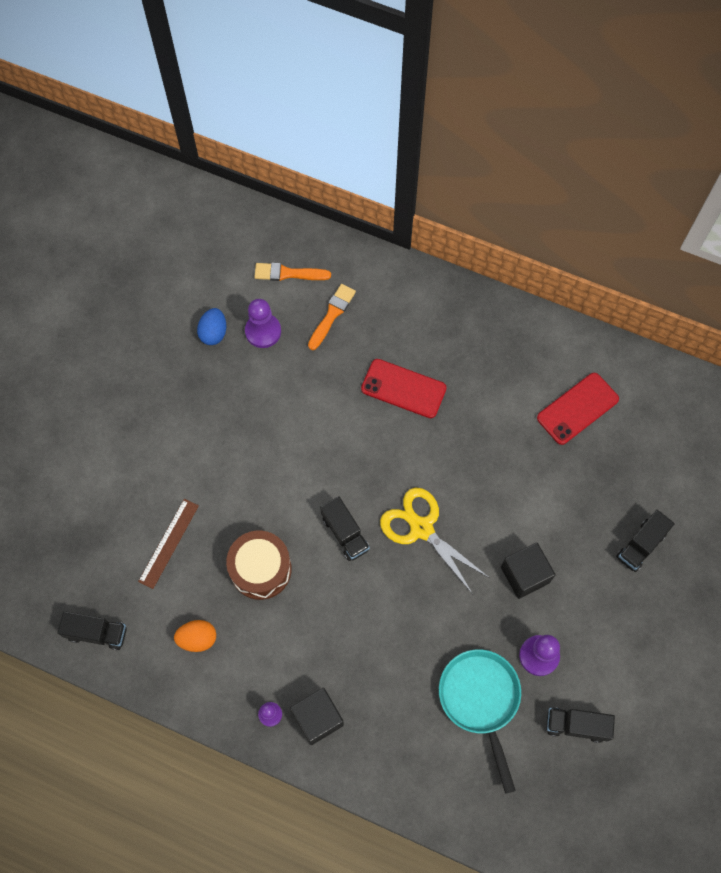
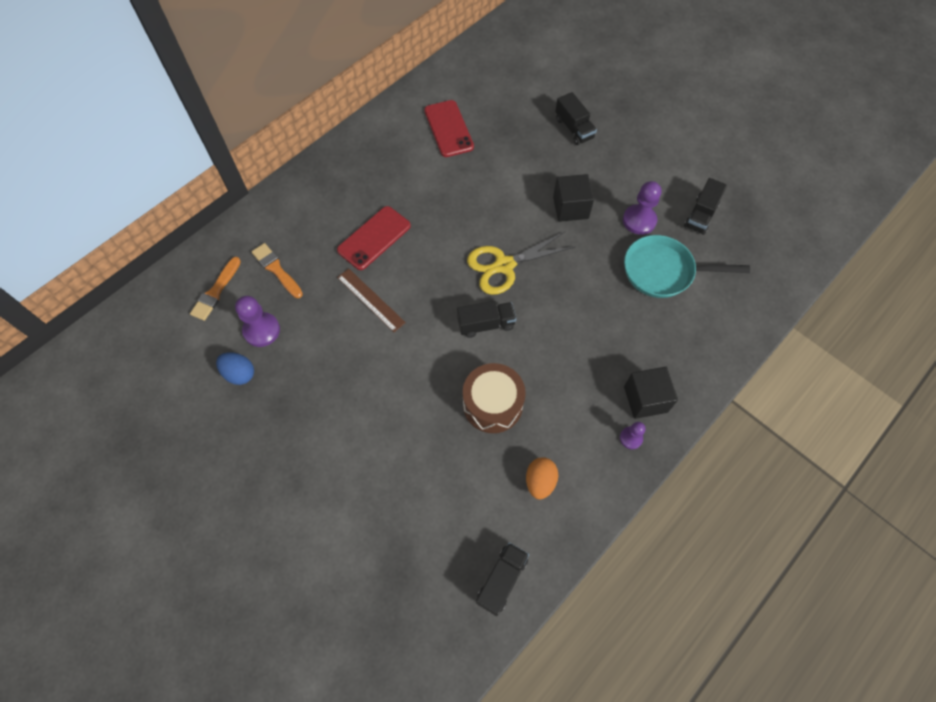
camera: 70 degrees left, 5 degrees down
brown ruler [138,499,199,589] -> brown ruler moved to [337,268,406,332]

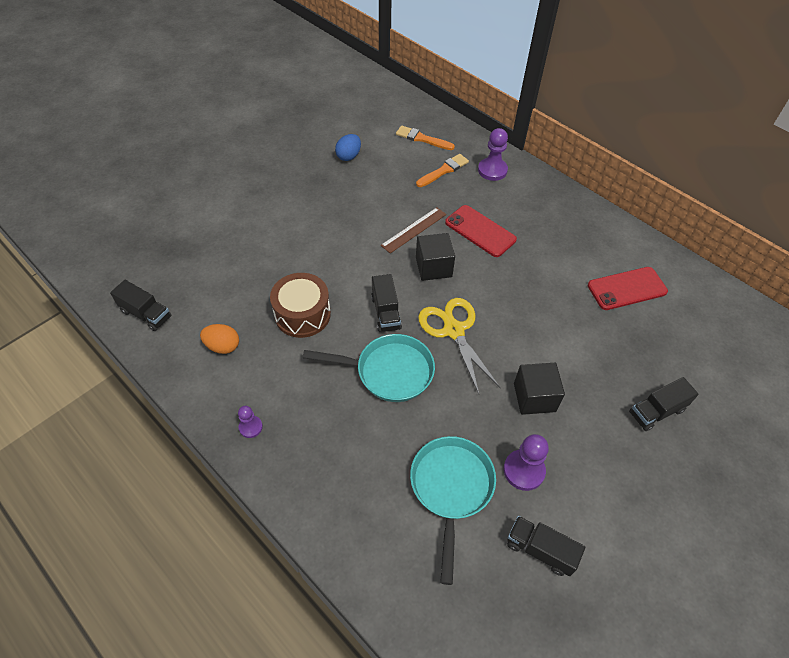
camera: 90 degrees right, 10 degrees down
purple pawn [235,296,280,347] -> purple pawn moved to [478,128,508,181]
black cube [624,367,678,419] -> black cube moved to [416,233,455,281]
none -> turquoise pan [303,334,435,402]

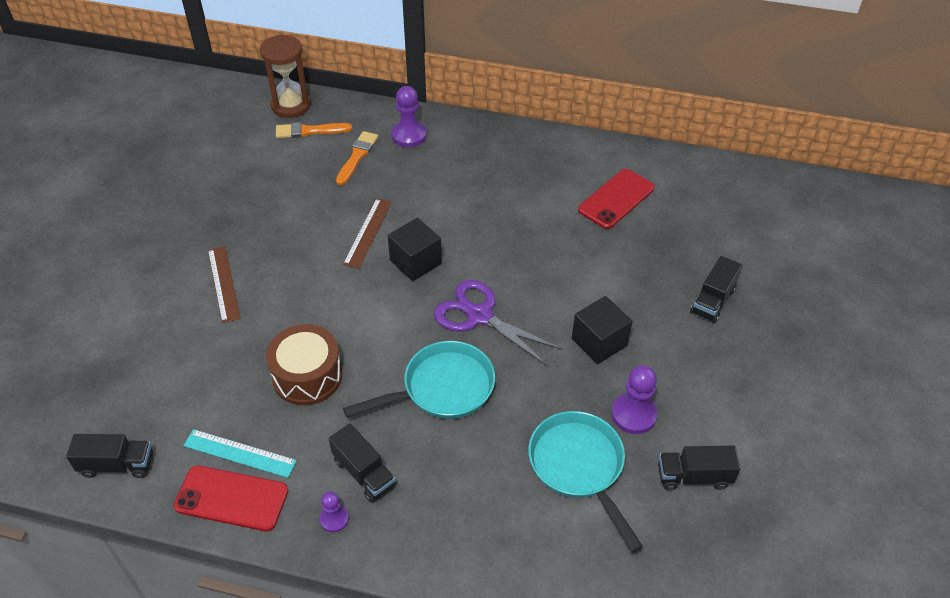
camera: 30 degrees left, 5 degrees down
orange egg [200,324,239,354] -> turquoise ruler [183,429,297,478]
blue egg [335,134,361,161] -> none
black truck [371,274,402,332] -> black truck moved to [329,423,396,503]
yellow scissors [418,298,500,394] -> purple scissors [434,280,562,366]
red phone [445,205,517,257] -> red phone moved to [173,465,288,531]
none -> brown ruler [208,246,241,323]
none -> brown hourglass [260,35,311,118]

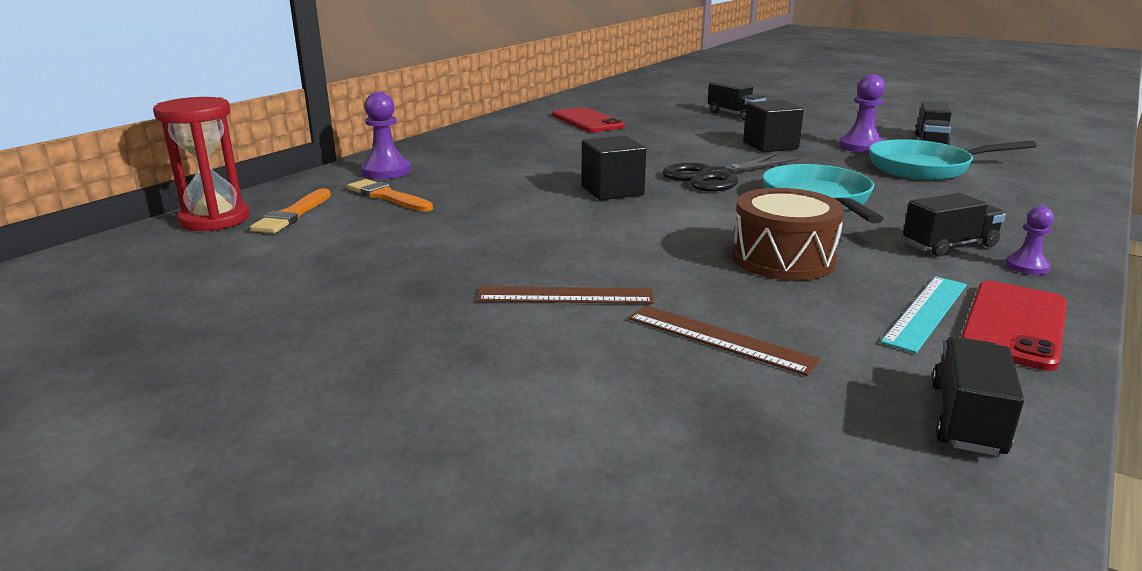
camera: 70 degrees left, 25 degrees down
brown hourglass [260,35,311,118] -> red hourglass [153,97,249,231]
brown ruler [343,198,392,268] -> brown ruler moved to [628,305,821,376]
purple scissors [434,280,562,366] -> black scissors [662,154,799,192]

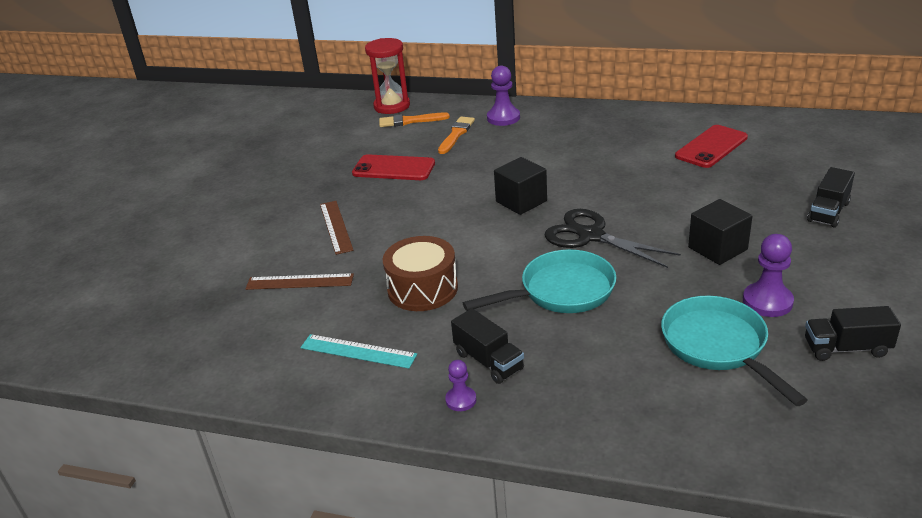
camera: 75 degrees right, 10 degrees up
brown ruler [628,305,821,376] -> brown ruler turned 75 degrees clockwise [245,273,354,290]
black truck [932,336,1024,456] -> none
red phone [961,281,1067,371] -> red phone moved to [352,154,435,180]

